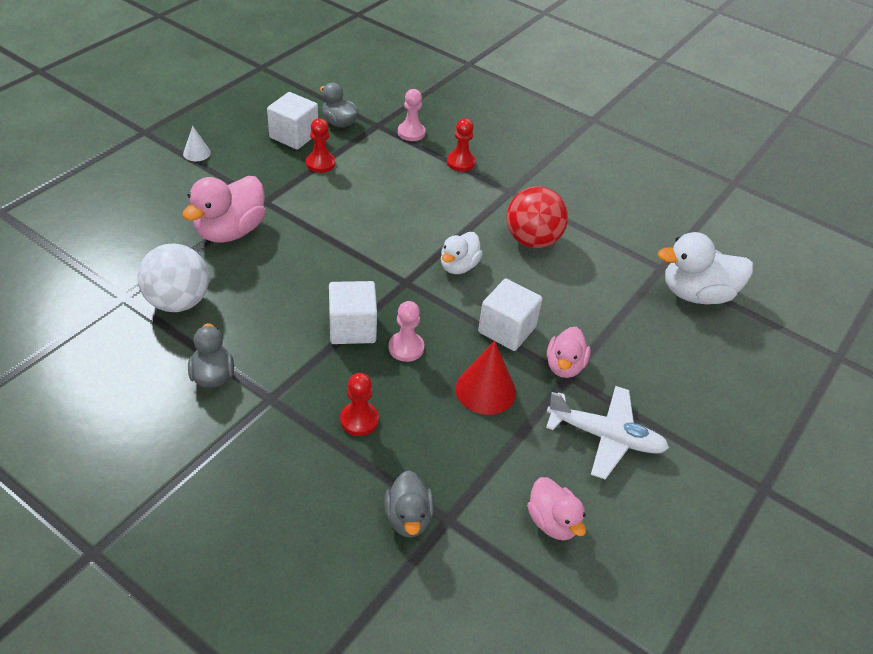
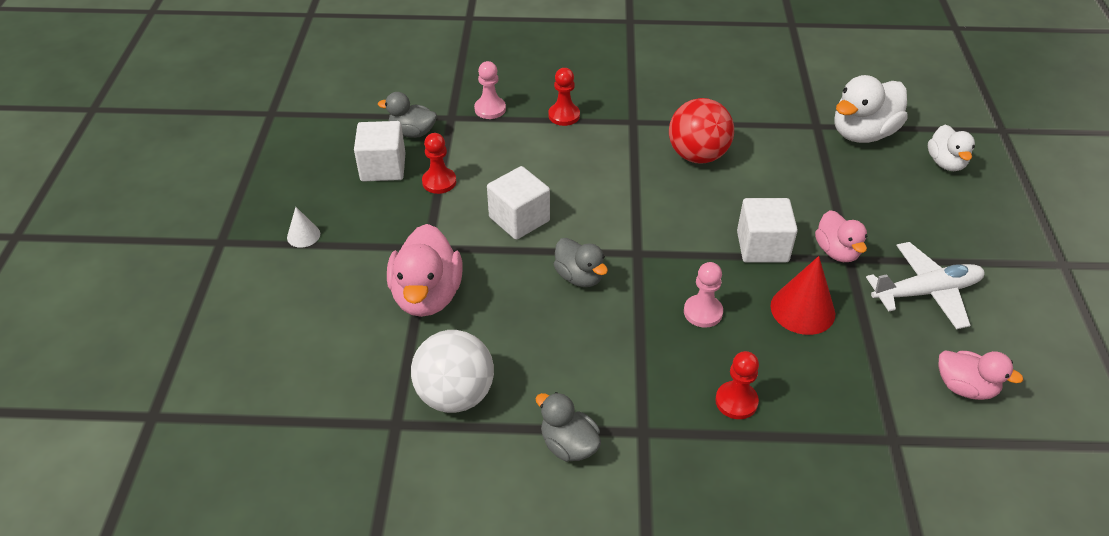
camera: 30 degrees left, 0 degrees up
white cube [329,281,377,344] -> white cube moved to [487,166,550,240]
grey duck [384,470,434,538] -> grey duck moved to [554,238,608,287]
white duck [441,232,483,274] -> white duck moved to [928,125,975,171]

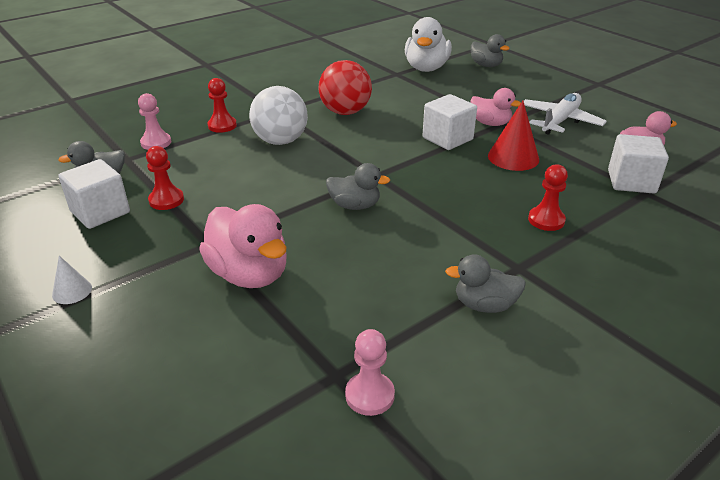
camera: 40 degrees left, 10 degrees down
white ball [411,330,494,413] -> white ball moved to [249,86,308,145]
white cube [487,166,550,240] -> white cube moved to [608,134,669,194]
pink pawn [684,262,723,328] -> pink pawn moved to [345,329,395,416]
white duck [928,125,975,171] -> grey duck [471,34,510,67]

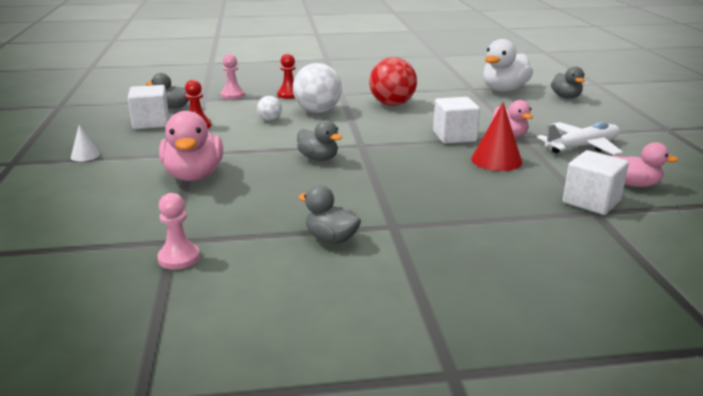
camera: 30 degrees right, 10 degrees down
red pawn [528,164,568,231] -> none
none -> white ball [257,96,282,121]

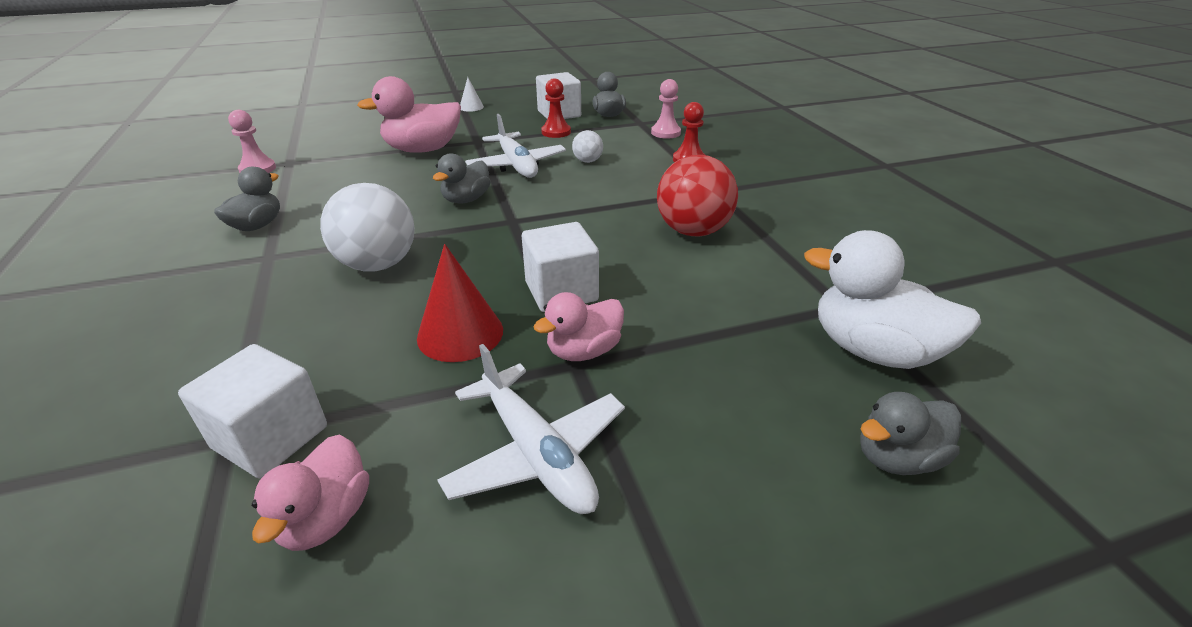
camera: 80 degrees right, 10 degrees up
white ball [293,63,342,113] -> white ball moved to [320,183,415,272]
none -> white plane [465,114,566,178]

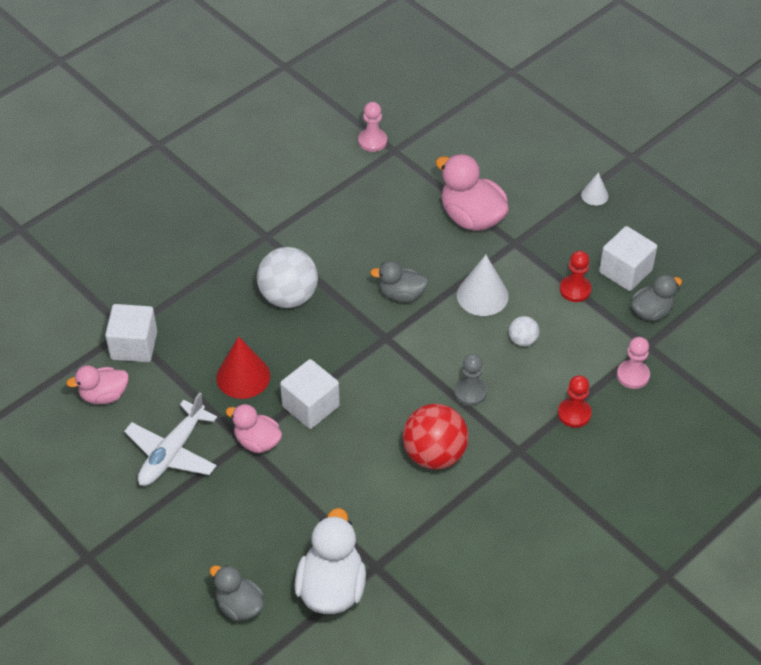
camera: 65 degrees right, 15 degrees up
grey duck [214,167,280,231] -> none
white plane [465,114,566,178] -> white cone [457,255,509,316]
none -> grey pawn [454,354,487,406]

